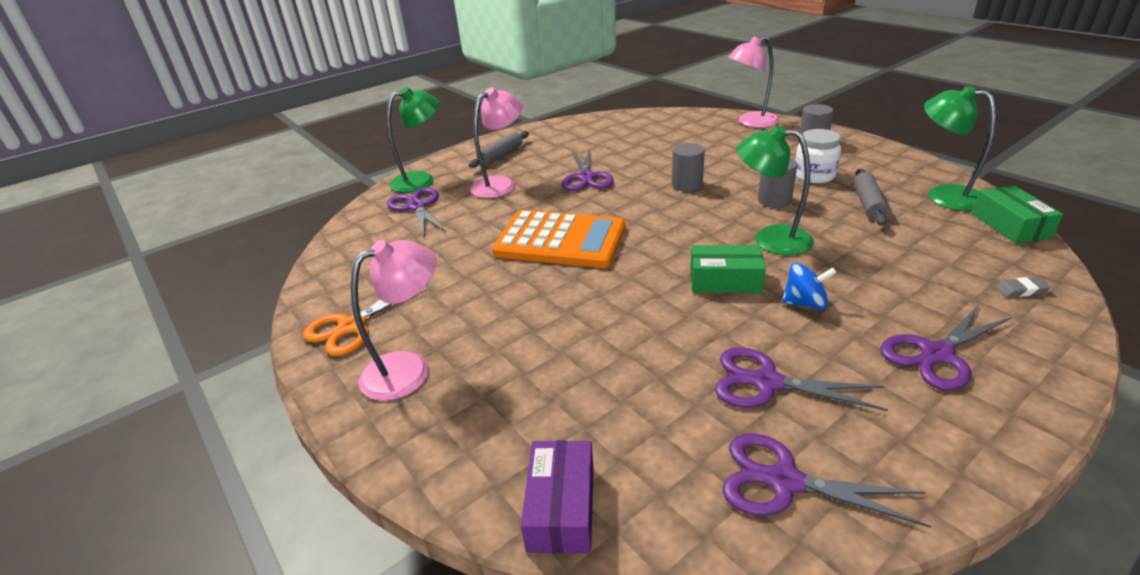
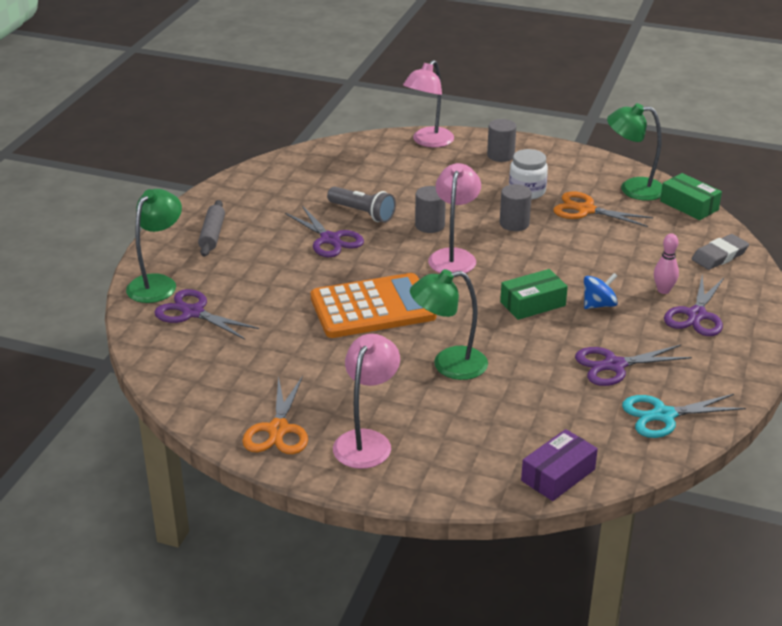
camera: 35 degrees left, 0 degrees up
pink lamp [470,88,523,198] -> pink lamp moved to [428,163,481,273]
purple box [521,440,593,554] -> purple box turned 75 degrees clockwise [521,429,598,501]
purple scissors [722,433,931,528] -> turquoise scissors [622,394,746,438]
green lamp [736,125,814,255] -> green lamp moved to [410,269,488,380]
grey rolling pin [853,169,889,226] -> orange scissors [553,191,653,227]
grey eraser [995,277,1051,297] -> grey eraser [692,234,749,270], size x1.80
none -> grey flashlight [327,186,396,223]
none -> pink bowling pin [654,233,679,294]

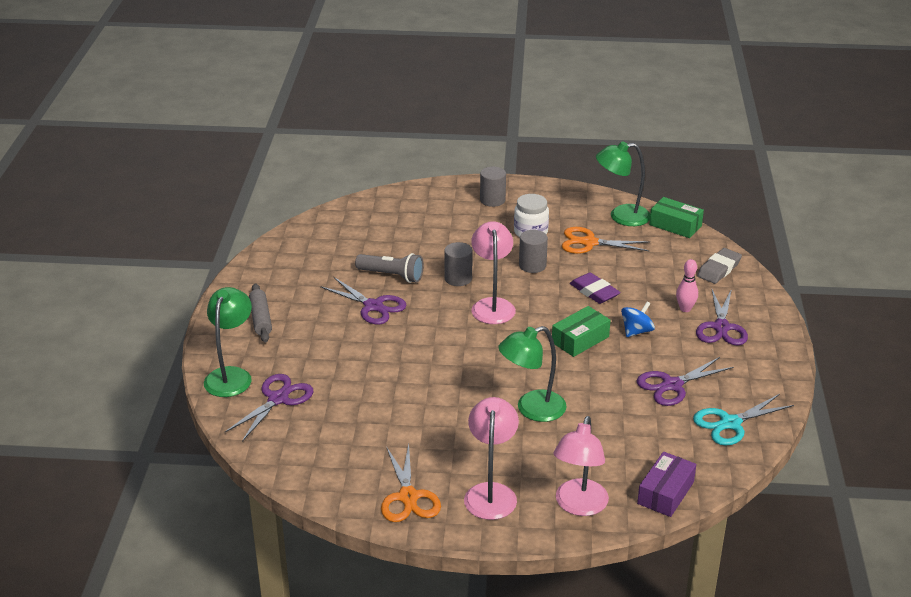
camera: 15 degrees left, 0 degrees up
purple scissors [154,289,259,339] -> purple scissors turned 105 degrees clockwise [224,374,313,442]
orange calculator [310,273,437,338] -> none
pink lamp [403,60,454,148] -> pink lamp moved to [553,416,609,516]
none -> purple eraser [570,272,621,304]

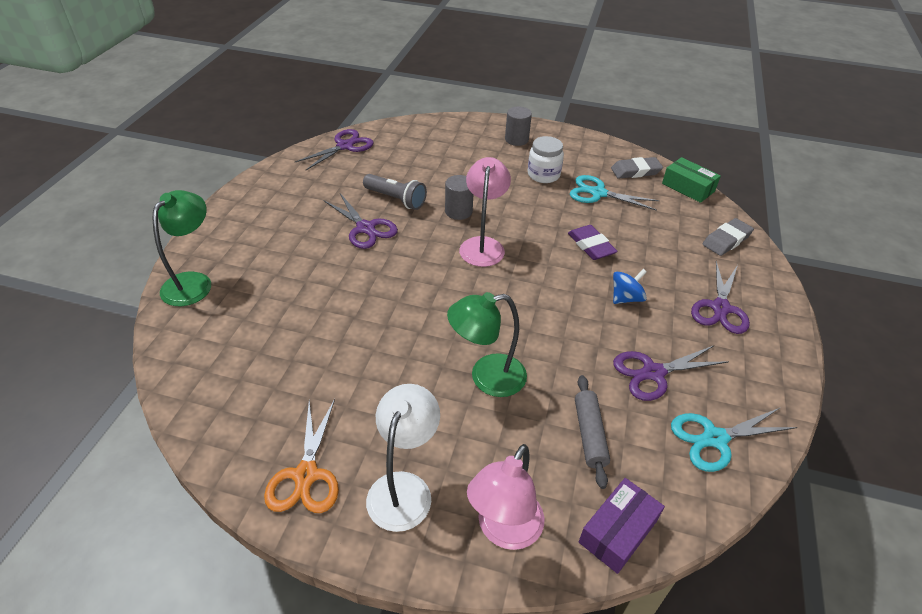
camera: 10 degrees right, 10 degrees up
purple scissors [224,374,313,442] -> purple scissors moved to [295,129,374,170]
grey rolling pin [249,283,272,342] -> grey rolling pin moved to [575,375,610,489]
pink lamp [464,397,519,520] -> white lamp [366,384,440,532]
grey cylinder [519,230,548,273] -> none
green box [552,306,611,357] -> none
orange scissors [562,227,650,254] -> turquoise scissors [570,175,660,211]
green lamp [596,141,650,226] -> grey eraser [611,157,663,179]
pink bowling pin [676,259,698,312] -> none

